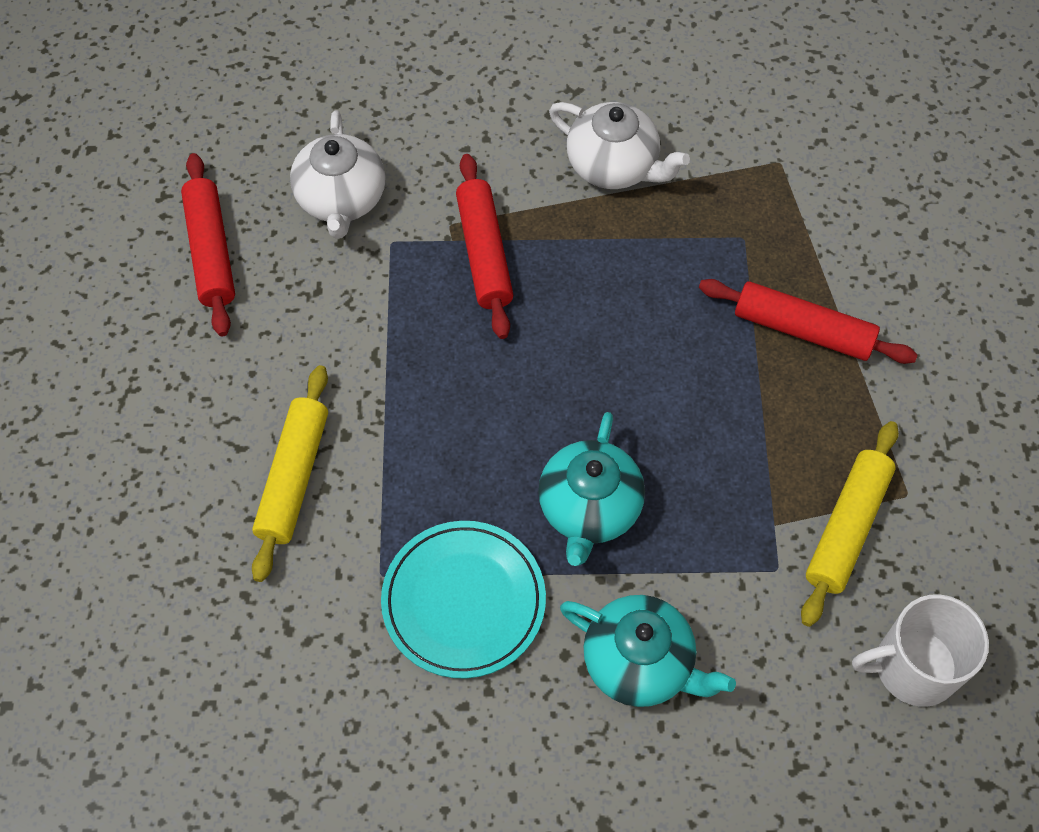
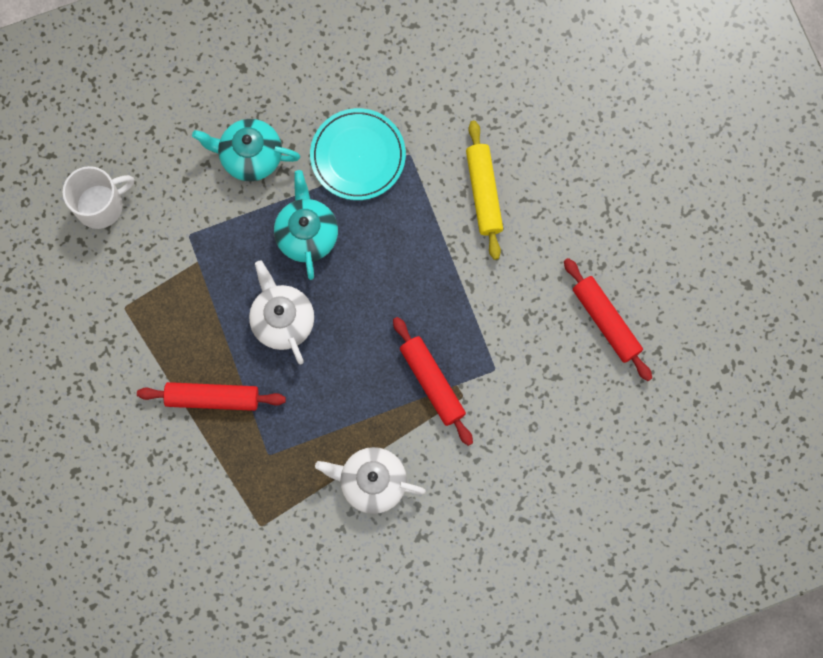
camera: 160 degrees right, 15 degrees up
white teapot [290,110,386,239] -> white teapot moved to [249,260,314,364]
yellow rolling pin [801,421,899,627] -> none

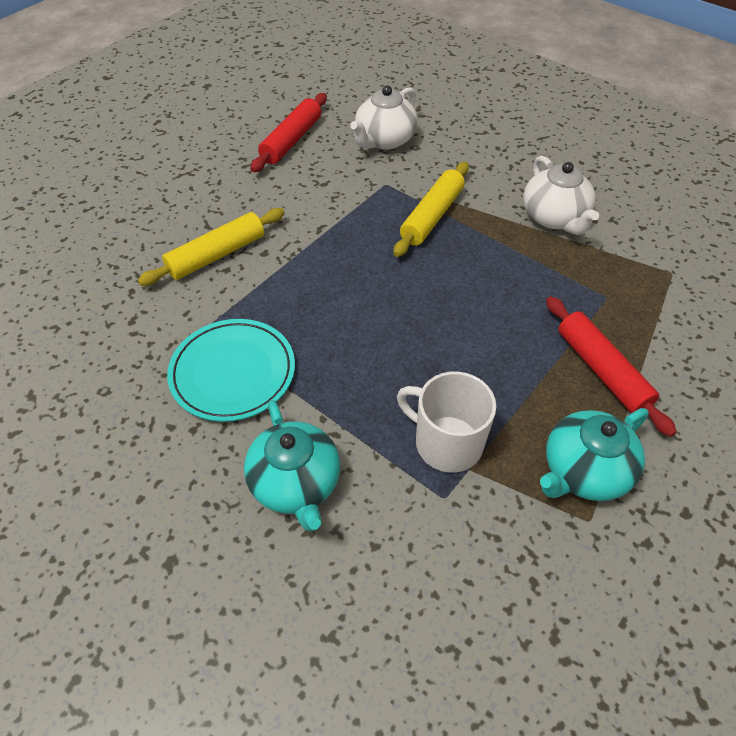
camera: 120 degrees left, 25 degrees down
white mug [62,166,134,229] -> white mug moved to [397,372,496,473]
white teapot [249,260,314,364] -> white teapot moved to [350,85,418,150]
turquoise teapot [274,170,338,280] -> turquoise teapot moved to [540,408,649,501]
red rolling pin [393,317,473,446] -> yellow rolling pin [393,162,469,257]

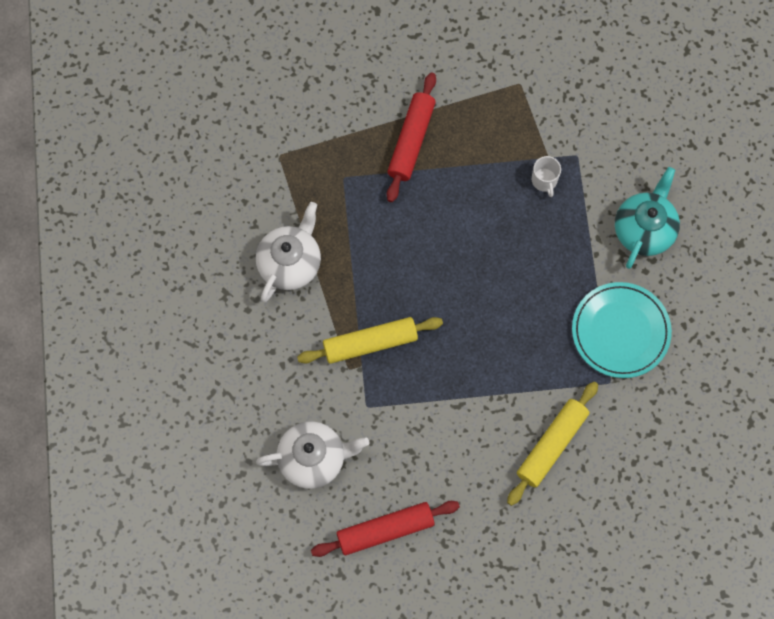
camera: 135 degrees left, 20 degrees up
yellow rolling pin [138,208,285,286] -> yellow rolling pin turned 60 degrees counterclockwise [507,381,598,506]
white mug [397,372,496,473] -> white mug [532,156,561,197], size x0.55
turquoise teapot [540,408,649,501] -> none

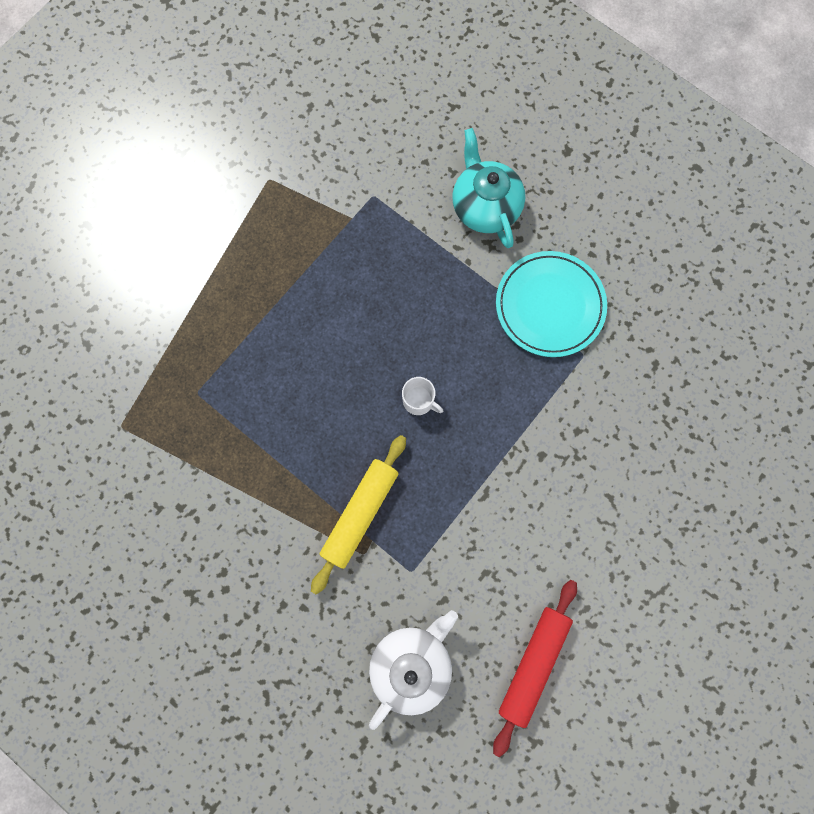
camera: 45 degrees left, 5 degrees up
white teapot [256,202,321,302] -> none
red rolling pin [387,72,436,202] -> none
yellow rolling pin [507,381,598,506] -> none
white mug [532,156,561,197] -> white mug moved to [402,377,443,415]

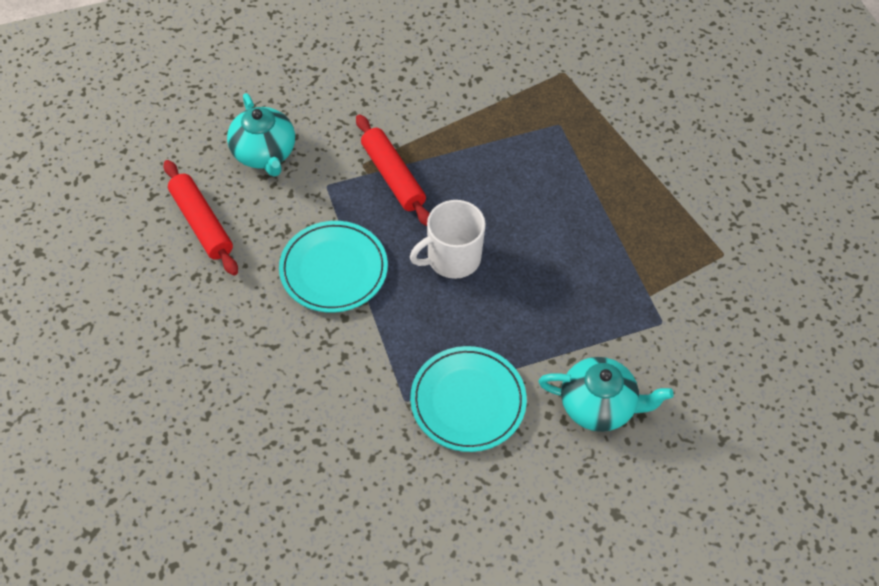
camera: 120 degrees right, 20 degrees down
yellow rolling pin [311,435,406,595] -> red rolling pin [356,114,430,226]
white teapot [369,610,458,730] -> turquoise teapot [227,93,295,177]
white mug [402,377,443,415] -> white mug [410,200,486,279], size x1.83
none -> turquoise plate [279,221,388,313]

